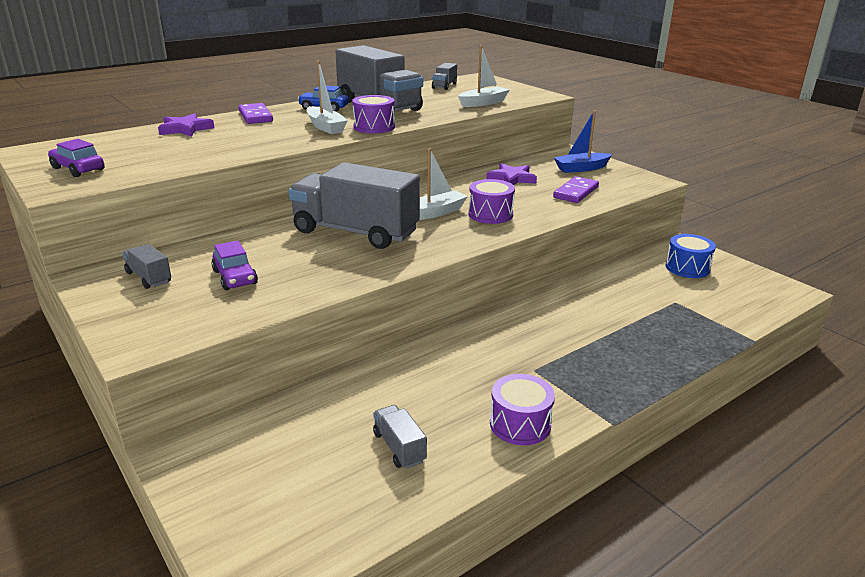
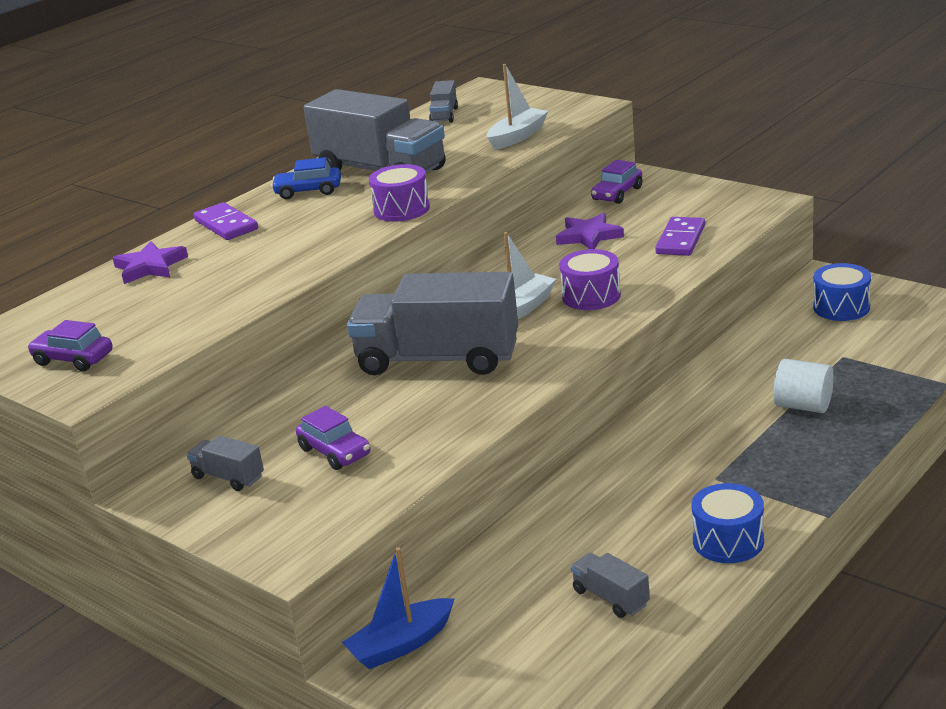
camera: 10 degrees left, 0 degrees up
white boat [307,61,348,134] -> none
purple drum [490,374,555,445] -> blue drum [692,483,764,563]
blue boat [554,111,612,173] -> blue boat moved to [342,547,454,669]
none -> purple car [591,160,642,204]
none -> white cylinder [773,359,834,413]

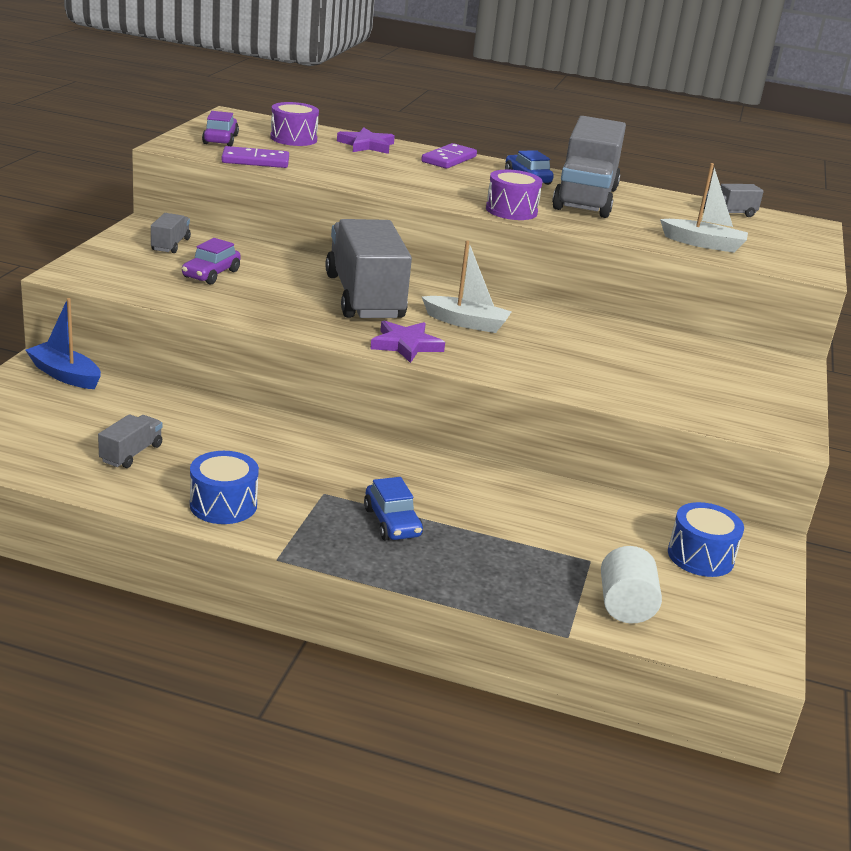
camera: 60 degrees right, 0 degrees up
purple star [556,213,624,249] -> purple star moved to [370,321,445,363]
purple drum [559,249,621,310] -> purple drum moved to [270,102,319,146]
purple car [591,160,642,204] -> none
purple domino [655,217,705,256] -> purple domino moved to [222,146,289,168]
white cylinder [773,359,834,413] -> white cylinder moved to [601,546,662,623]
none -> blue car [364,477,423,540]

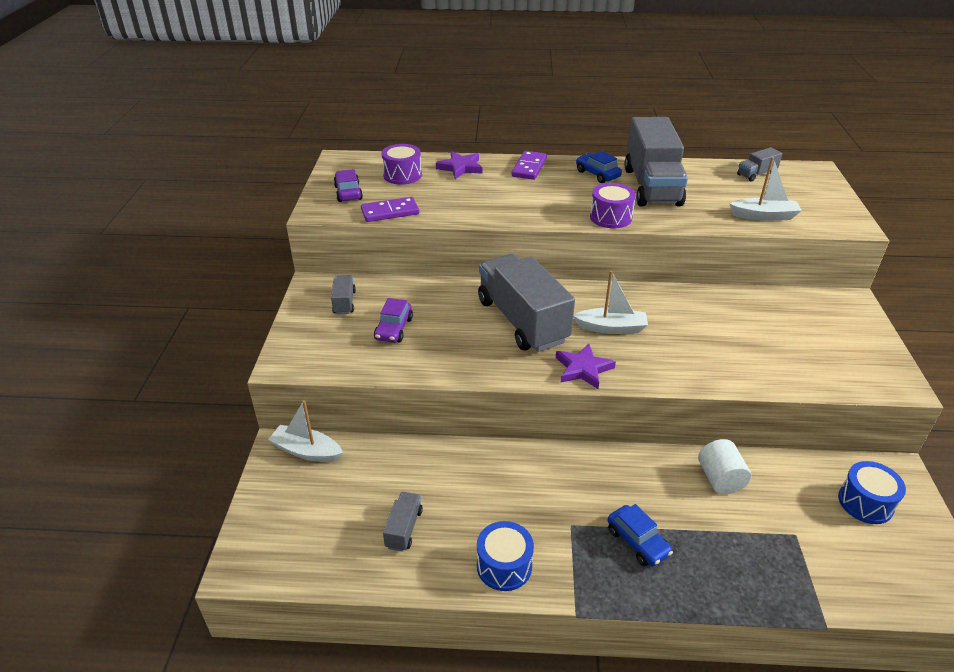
camera: 10 degrees left, 10 degrees up
blue boat [26,298,101,389] -> white boat [268,400,343,462]
white cylinder [601,546,662,623] -> white cylinder moved to [698,439,752,494]

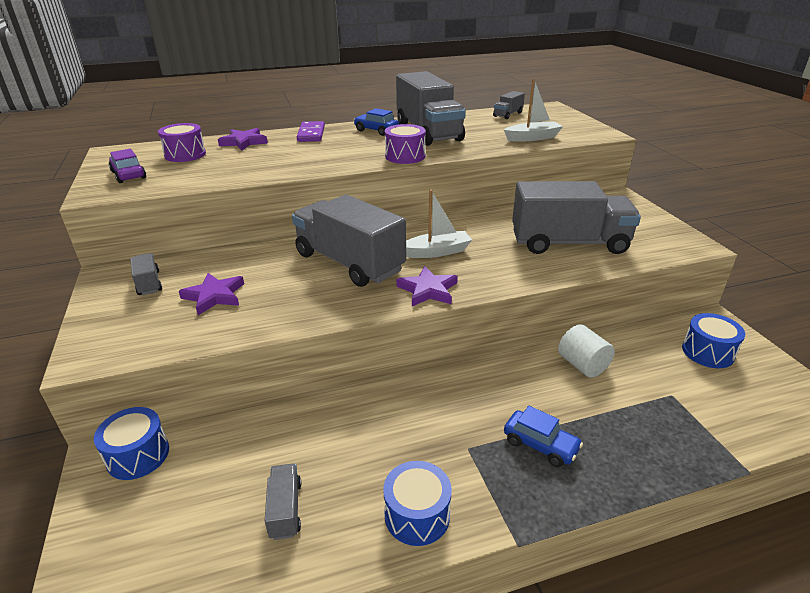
camera: 20 degrees left, 5 degrees down
white boat [268,400,343,462] -> blue drum [94,407,169,480]
purple domino [361,197,419,222] -> none
purple car [374,298,413,343] -> purple star [179,273,244,315]
none -> grey truck [512,181,641,254]

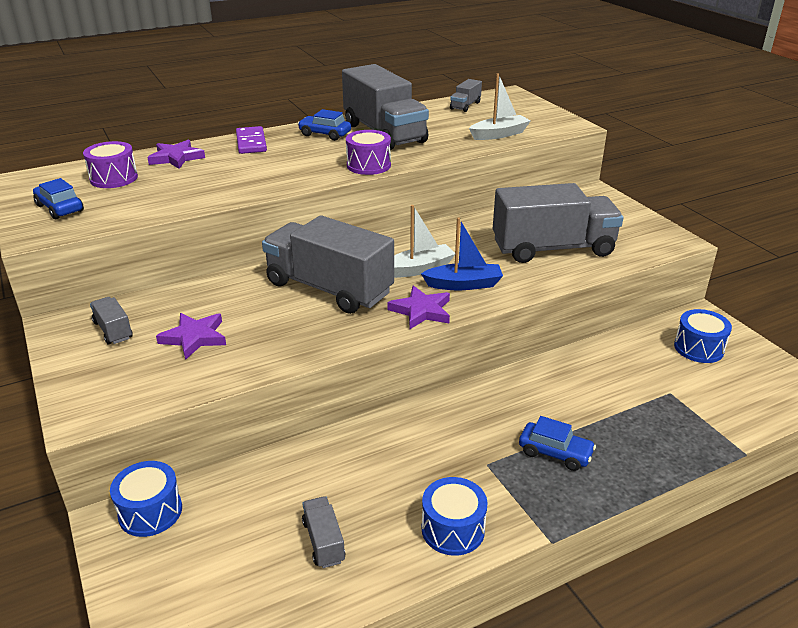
camera: 10 degrees left, 0 degrees up
purple car [109,149,146,183] -> blue car [33,178,84,219]
white cylinder [558,325,615,378] -> none
none -> blue boat [421,218,503,290]

